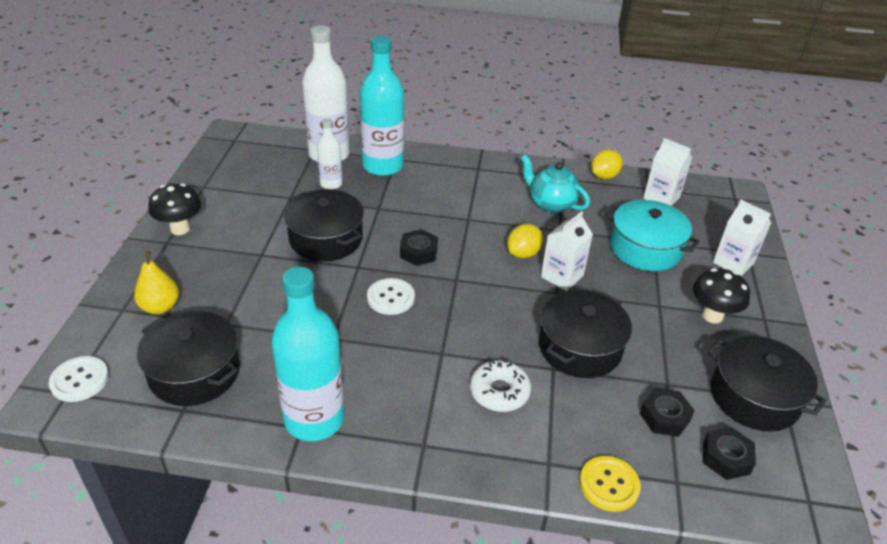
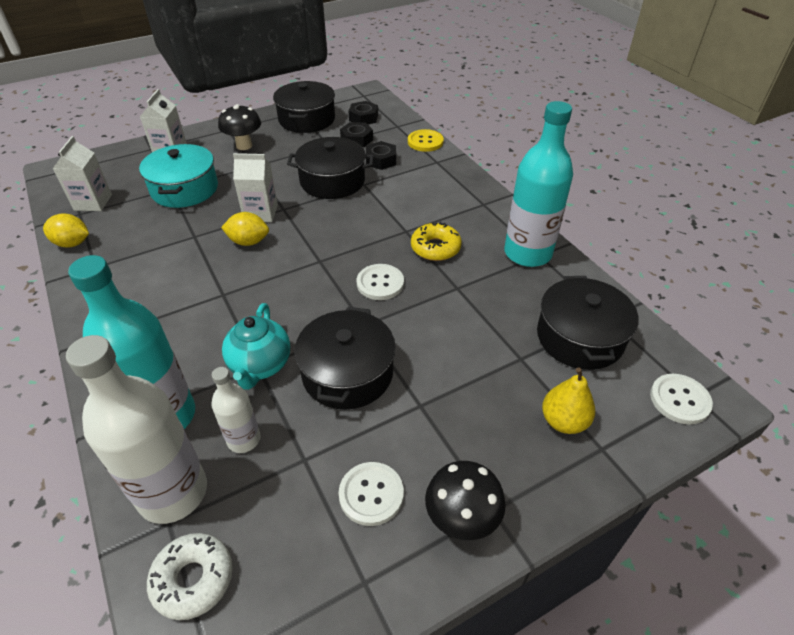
camera: 125 degrees left, 5 degrees up
black nut [400,229,438,266] -> black nut moved to [366,141,396,170]
white donut [470,360,531,412] -> white donut moved to [147,533,233,620]
turquoise teapot [521,154,590,213] -> turquoise teapot moved to [222,303,290,390]
none -> white button [339,462,404,526]
none -> yellow donut [411,221,462,261]

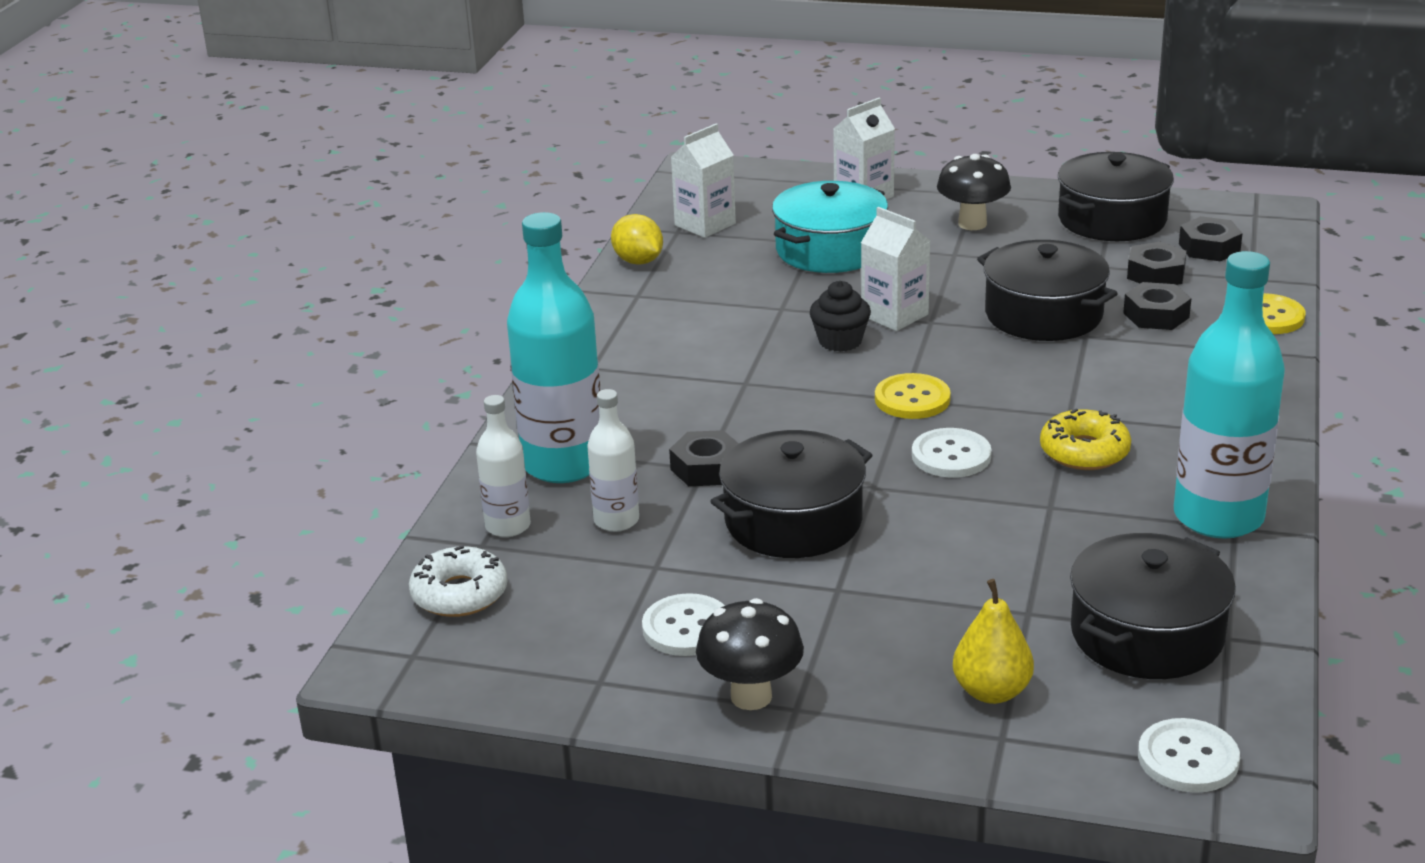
camera: 45 degrees right, 15 degrees down
white bottle [66,335,207,524] -> white bottle [476,395,531,537], size x0.52
yellow lemon [221,212,269,246] -> black cupcake [810,281,871,352]
turquoise teapot [222,303,290,390] -> black nut [669,430,739,486]
none -> yellow button [875,373,951,419]

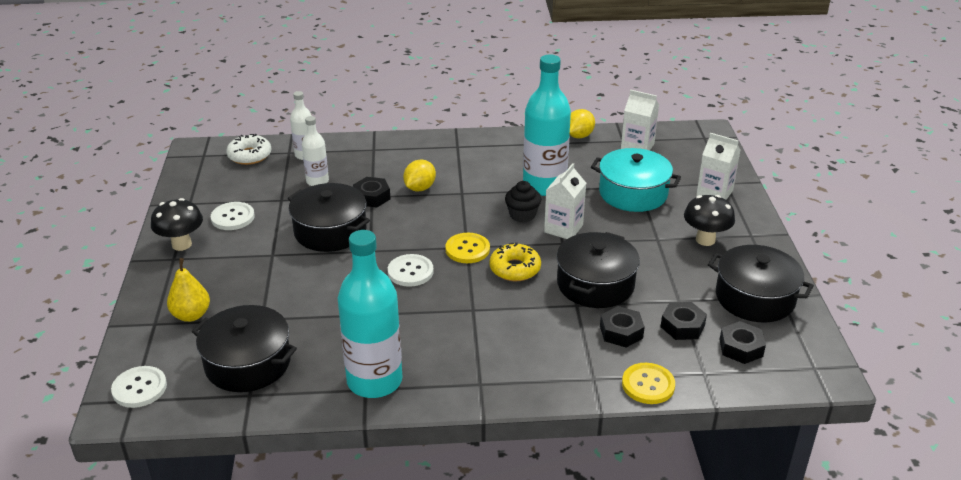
camera: 70 degrees right, 5 degrees up
turquoise bottle [507,212,601,483] -> turquoise bottle moved to [523,54,571,196]
yellow donut [1040,409,1131,470] -> yellow donut moved to [489,242,541,281]
none -> yellow lemon [403,160,436,192]

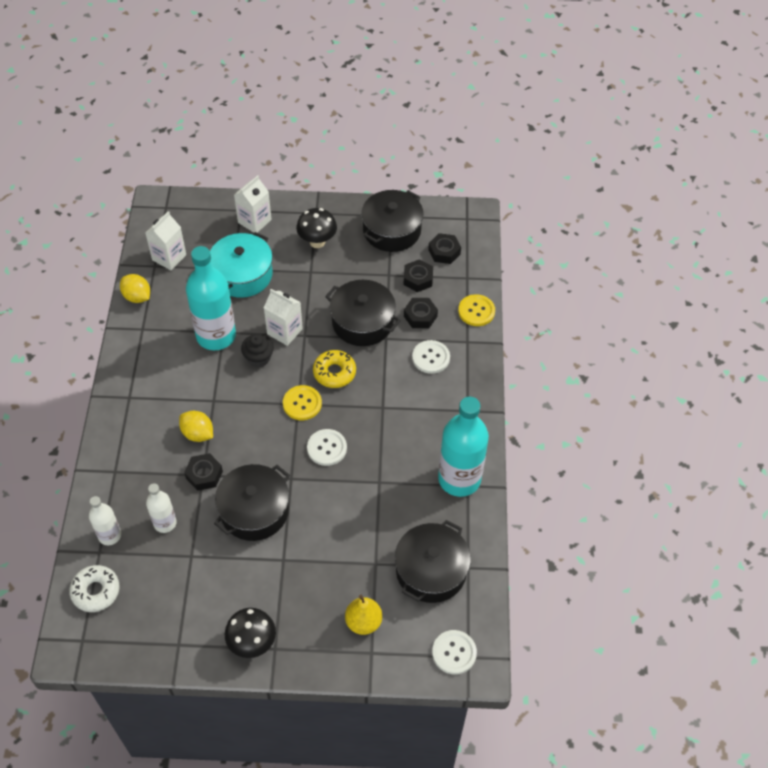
camera: 85 degrees left, 20 degrees up
white button [211,202,255,230] -> white button moved to [412,340,450,374]

